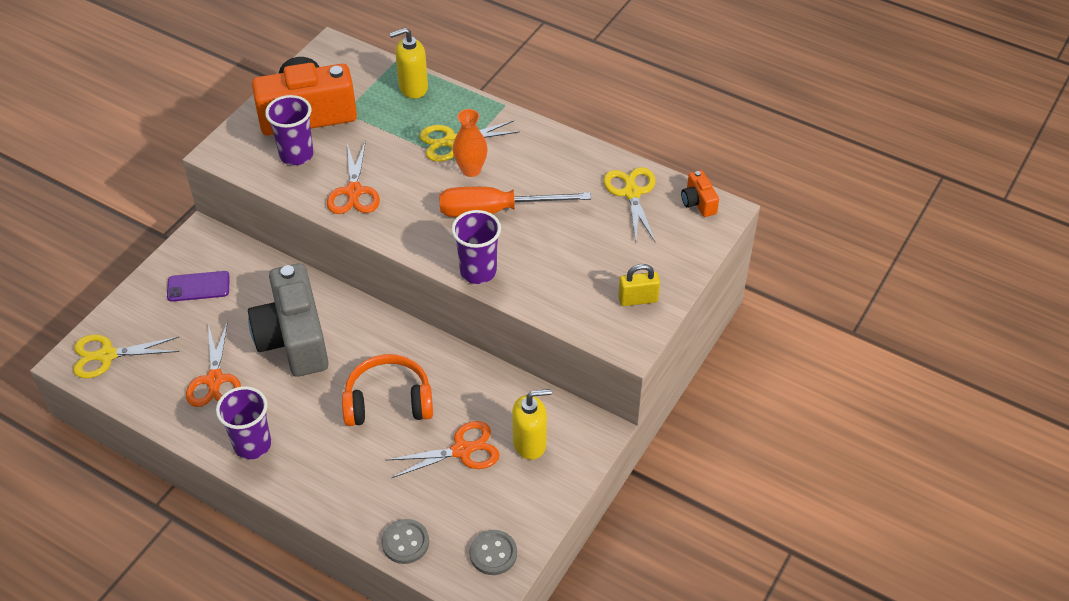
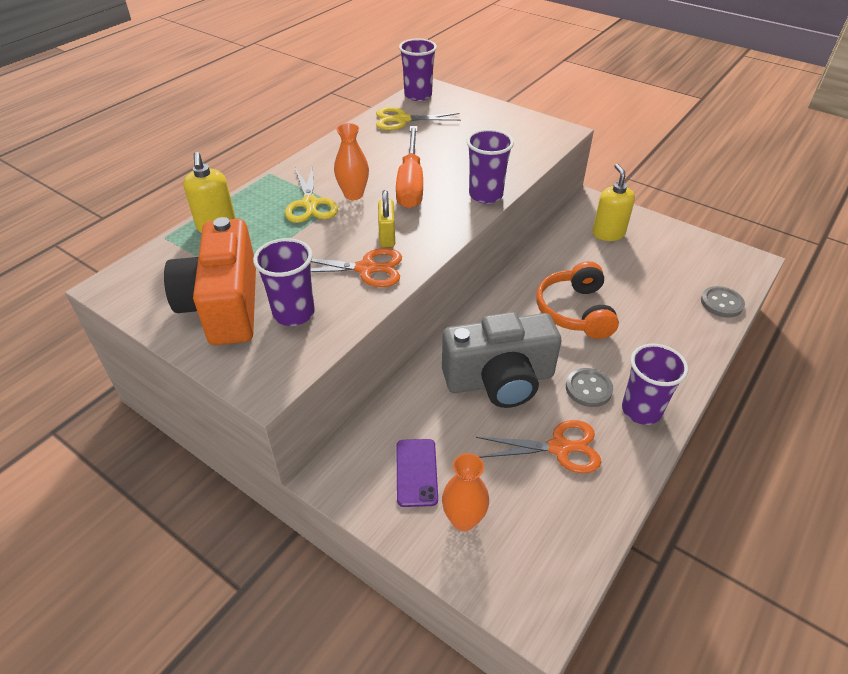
camera: 85 degrees left, 5 degrees down
yellow scissors [73,334,179,379] -> none
orange scissors [387,421,500,478] -> none
grey button [470,530,517,575] -> grey button moved to [566,368,613,407]
yellow padlock [618,264,660,306] -> yellow padlock moved to [378,190,395,247]
orange camera [681,170,719,217] -> purple cup [399,39,437,101]
none -> orange vase [442,453,489,531]

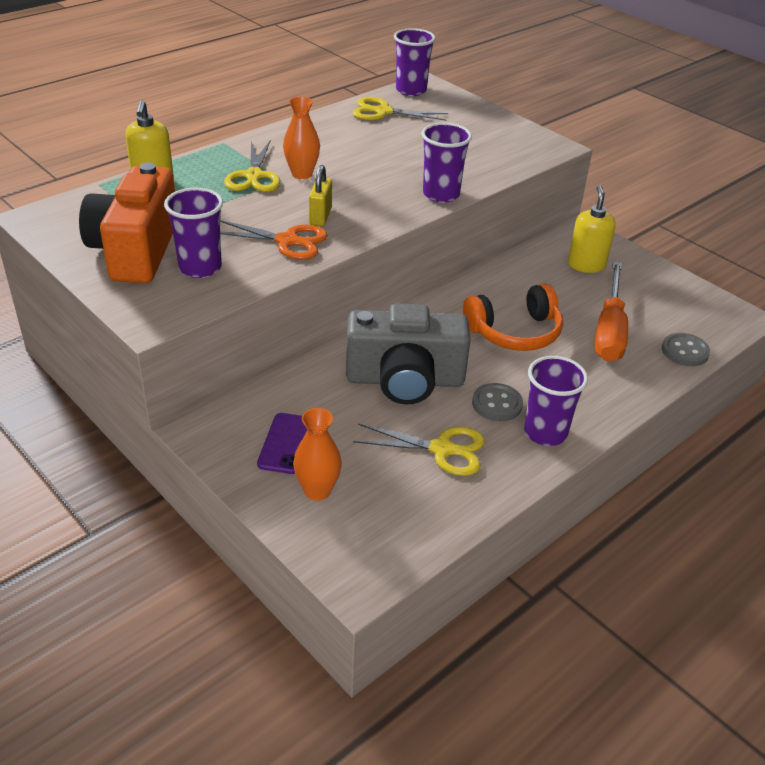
camera: 10 degrees right, 5 degrees down
orange screwdriver [396,126,423,209] -> orange screwdriver moved to [594,261,628,362]
orange scissors [476,420,601,473] -> yellow scissors [353,423,485,476]
orange headphones [536,261,619,339] -> orange headphones turned 120 degrees counterclockwise [463,284,563,351]

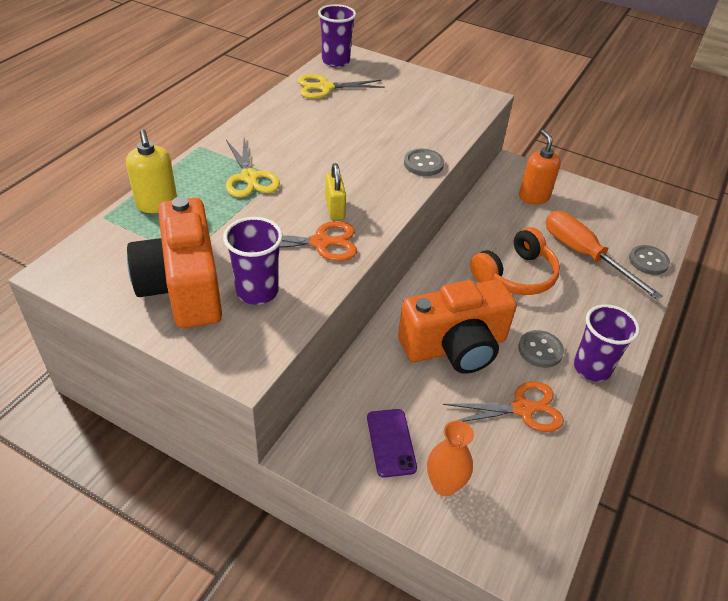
camera: 20 degrees left, 5 degrees up
orange vase [283,97,320,179] -> none
grey camera [346,304,470,404] -> orange camera [398,279,517,374]
yellow scissors [353,423,485,476] -> orange scissors [443,381,564,432]
purple cup [421,123,472,203] -> grey button [404,149,444,176]
yellow soap dispenser [568,185,616,273] -> orange soap dispenser [519,130,561,204]
orange screwdriver [594,261,628,362] -> orange screwdriver turned 150 degrees clockwise [546,211,663,300]

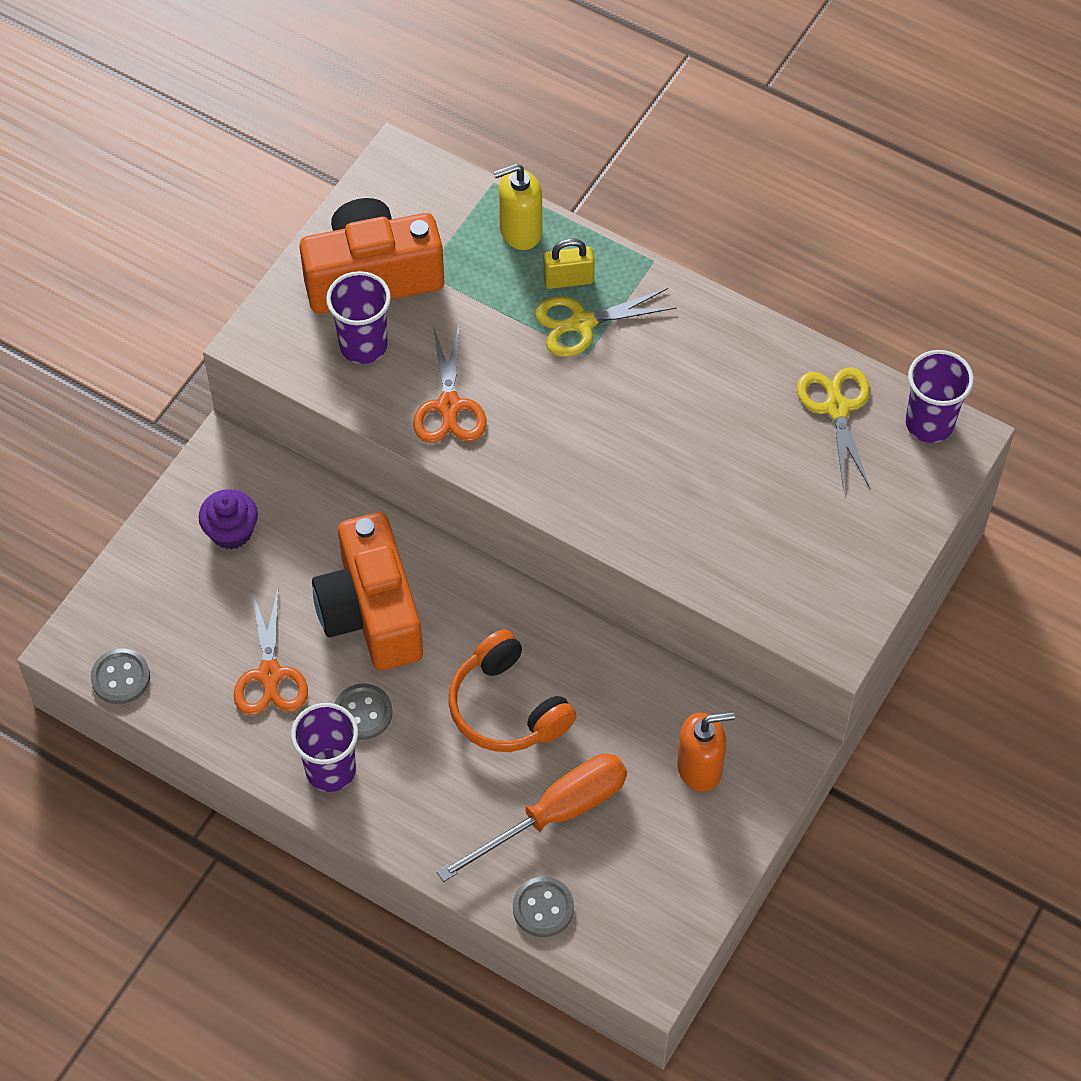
camera: 95 degrees right, 15 degrees up
yellow padlock [325,163,346,220] -> yellow padlock moved to [544,239,595,289]
purple phone [367,409,417,478] -> purple cupcake [198,489,258,550]
grey button [404,149,444,176] -> grey button moved to [91,648,150,704]
orange vase [427,420,474,496] -> none

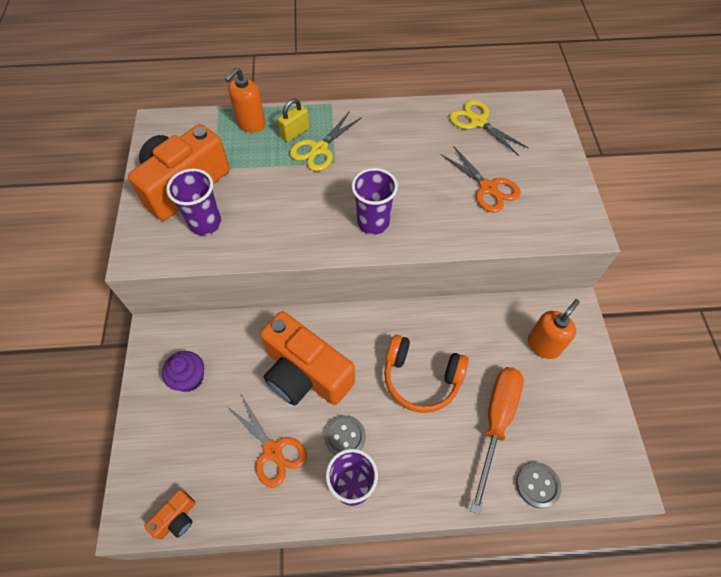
camera: 35 degrees left, 0 degrees up
grey button [91,648,150,704] -> orange camera [144,490,196,540]
orange scissors [413,323,487,443] -> orange scissors moved to [441,146,521,213]
yellow soap dispenser [494,164,542,250] -> orange soap dispenser [225,67,266,133]
purple cup [906,350,974,443] -> purple cup moved to [351,168,398,235]

